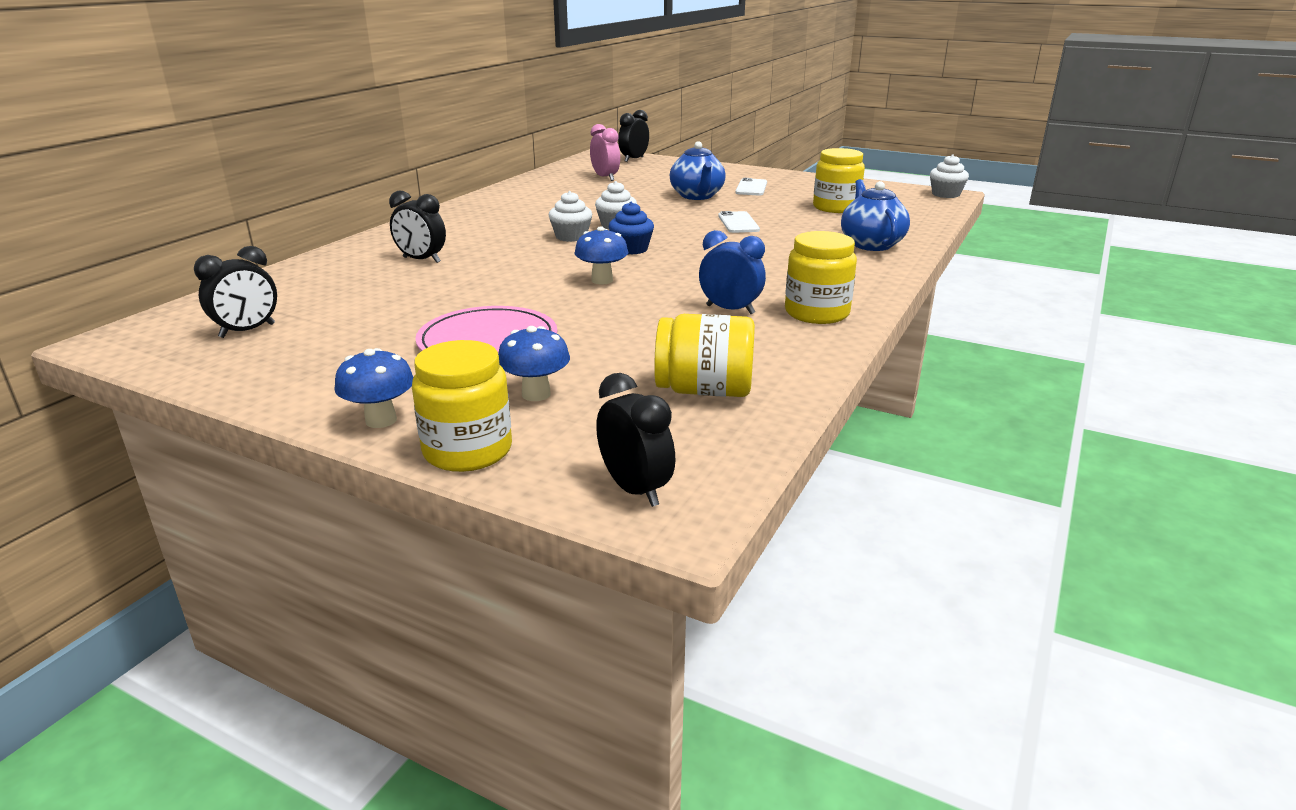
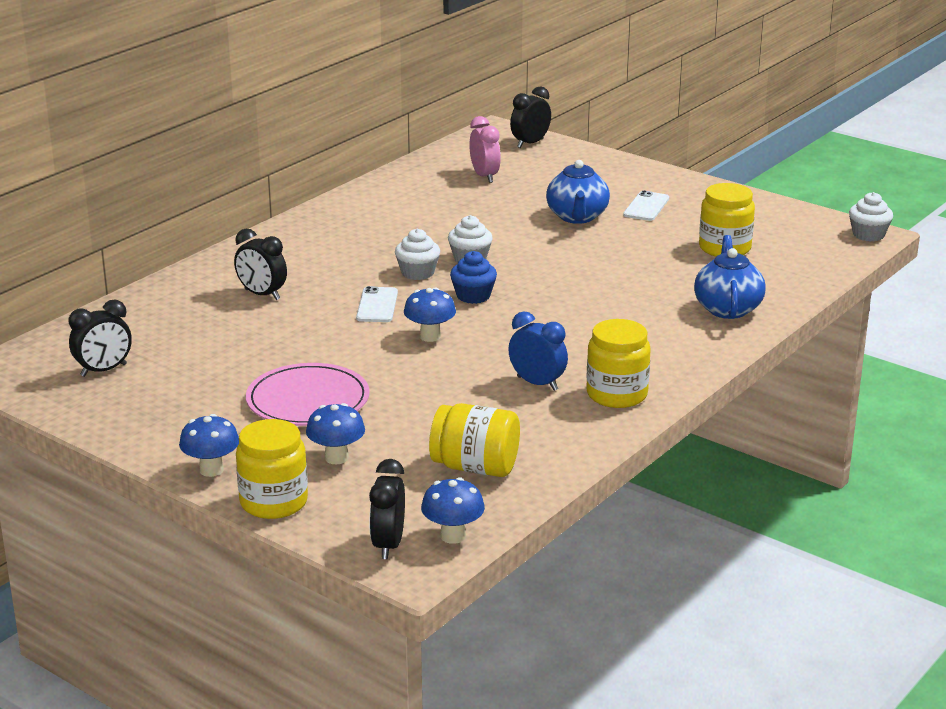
camera: 10 degrees right, 0 degrees up
black clock [596,373,675,507] -> black clock turned 150 degrees counterclockwise [369,459,405,559]
white phone [718,211,760,233] -> white phone moved to [356,286,398,322]
none -> blue mushroom [421,477,485,544]

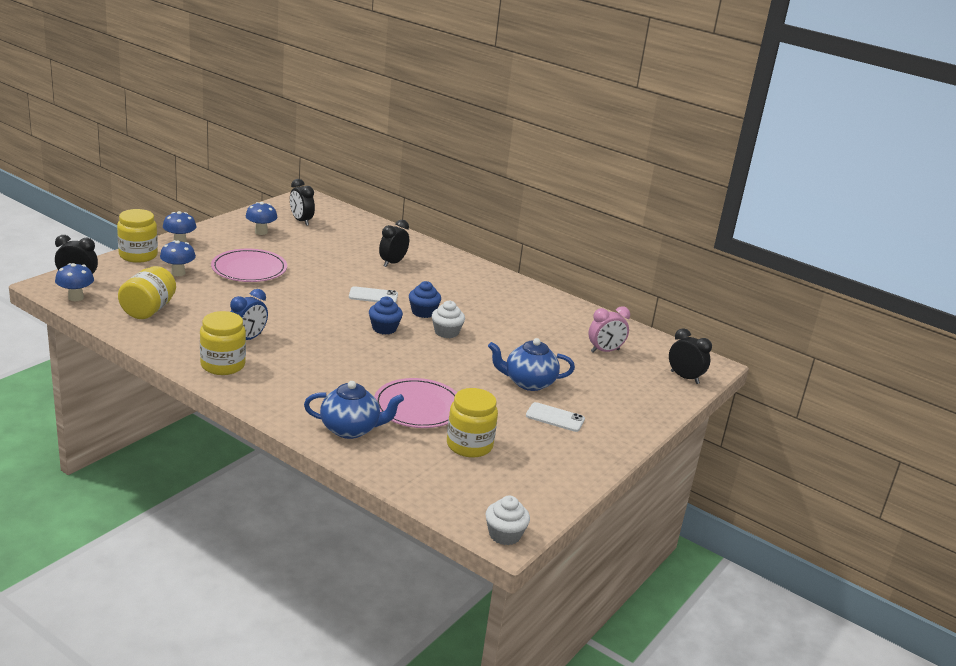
camera: 85 degrees right, 0 degrees up
white cupcake [395,229,440,280] -> blue cupcake [409,281,441,318]
blue mushroom [404,287,456,342] -> blue mushroom moved to [246,202,277,235]
none -> pink plate [374,378,457,428]

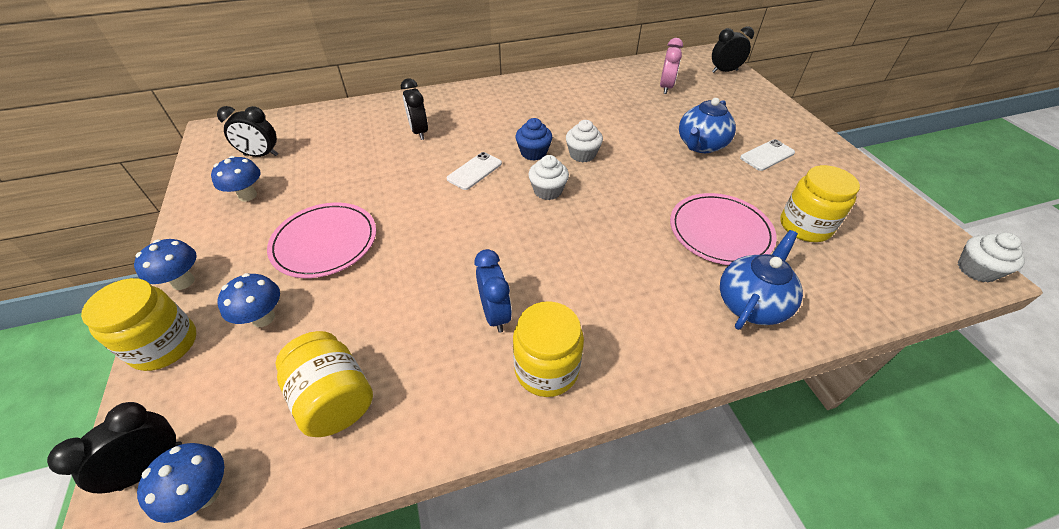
camera: 50 degrees left, 20 degrees up
blue cupcake [369,297,403,335] -> white cupcake [528,155,569,200]

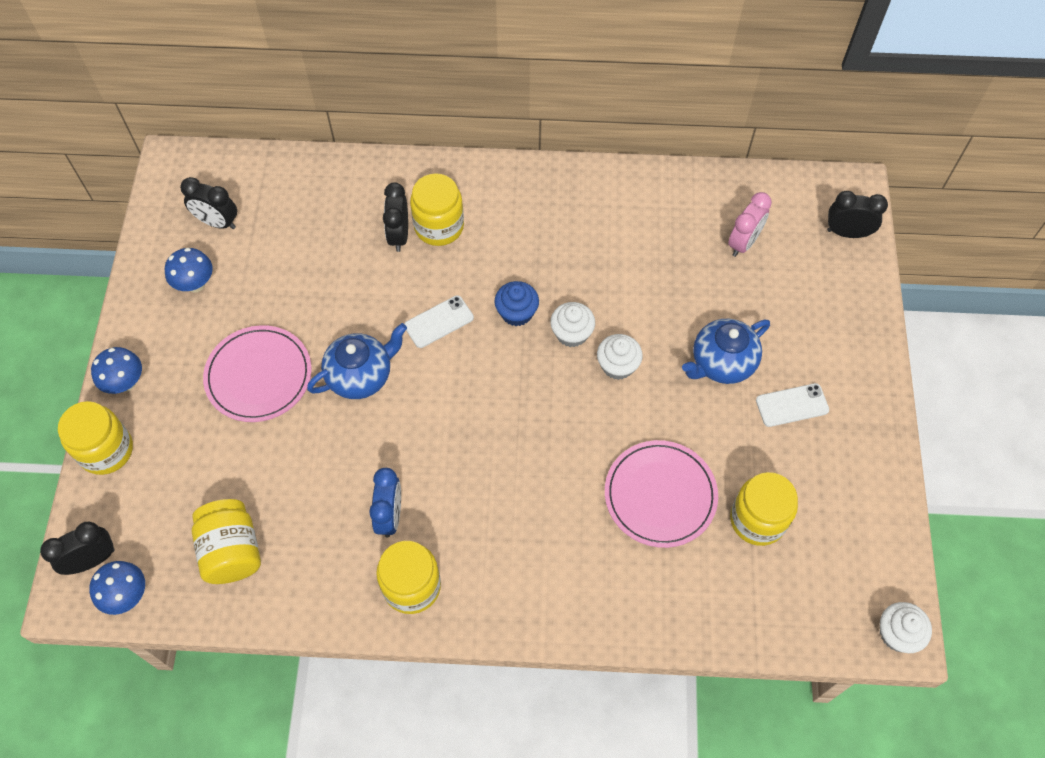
camera: 20 degrees right, 15 degrees up
blue mushroom [217,273,280,327] -> none
white cupcake [528,155,569,200] -> white cupcake moved to [597,334,643,380]
blue teapot [720,230,803,330] -> blue teapot moved to [307,323,407,399]
none -> yellow jar [410,173,464,246]

